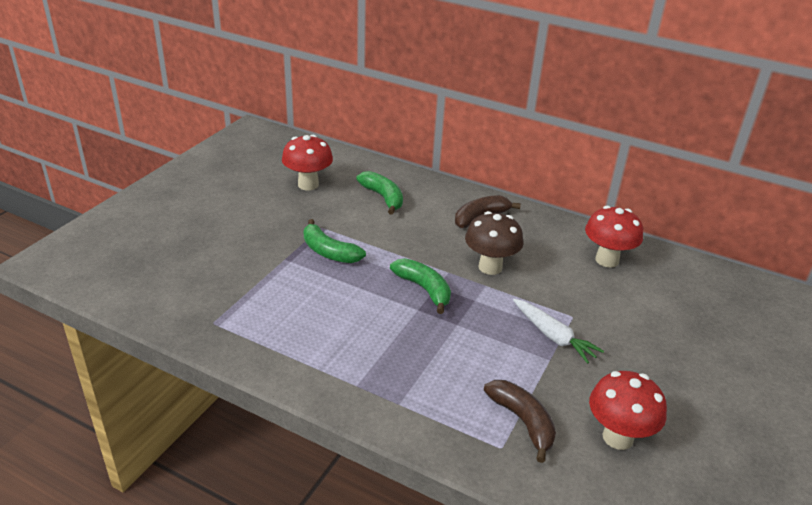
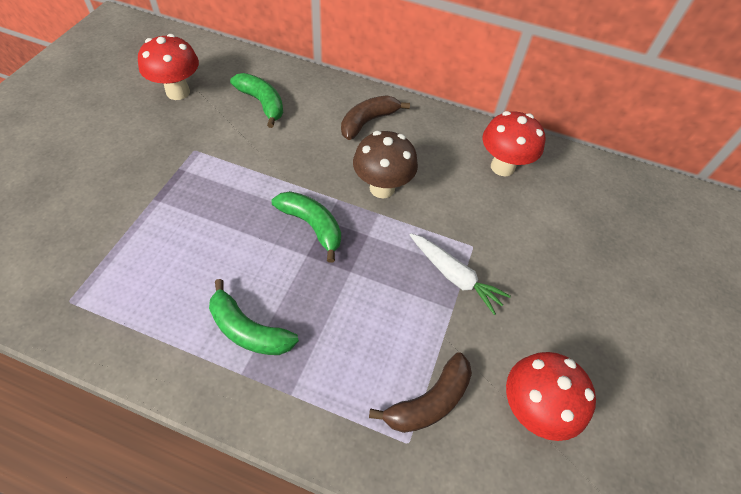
camera: 10 degrees left, 20 degrees up
green banana [304,219,366,263] -> green banana moved to [209,279,299,355]
brown banana [484,380,556,463] -> brown banana turned 90 degrees clockwise [369,352,472,433]

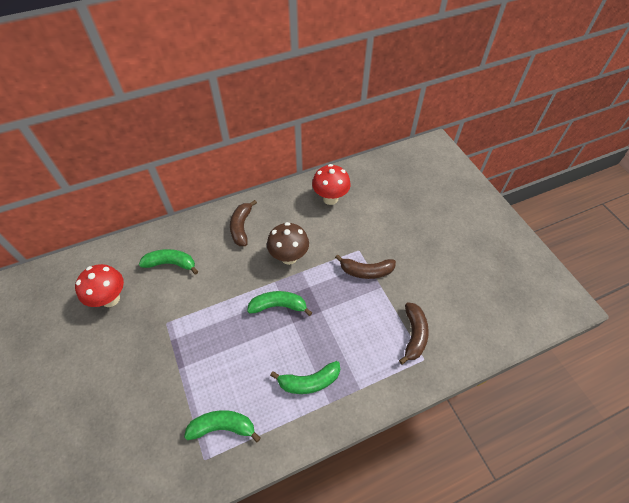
camera: 40 degrees left, 0 degrees up
white carrot [410,233,511,315] -> brown banana [335,255,396,279]
red mushroom [506,352,596,441] -> none
none -> green banana [184,410,261,443]

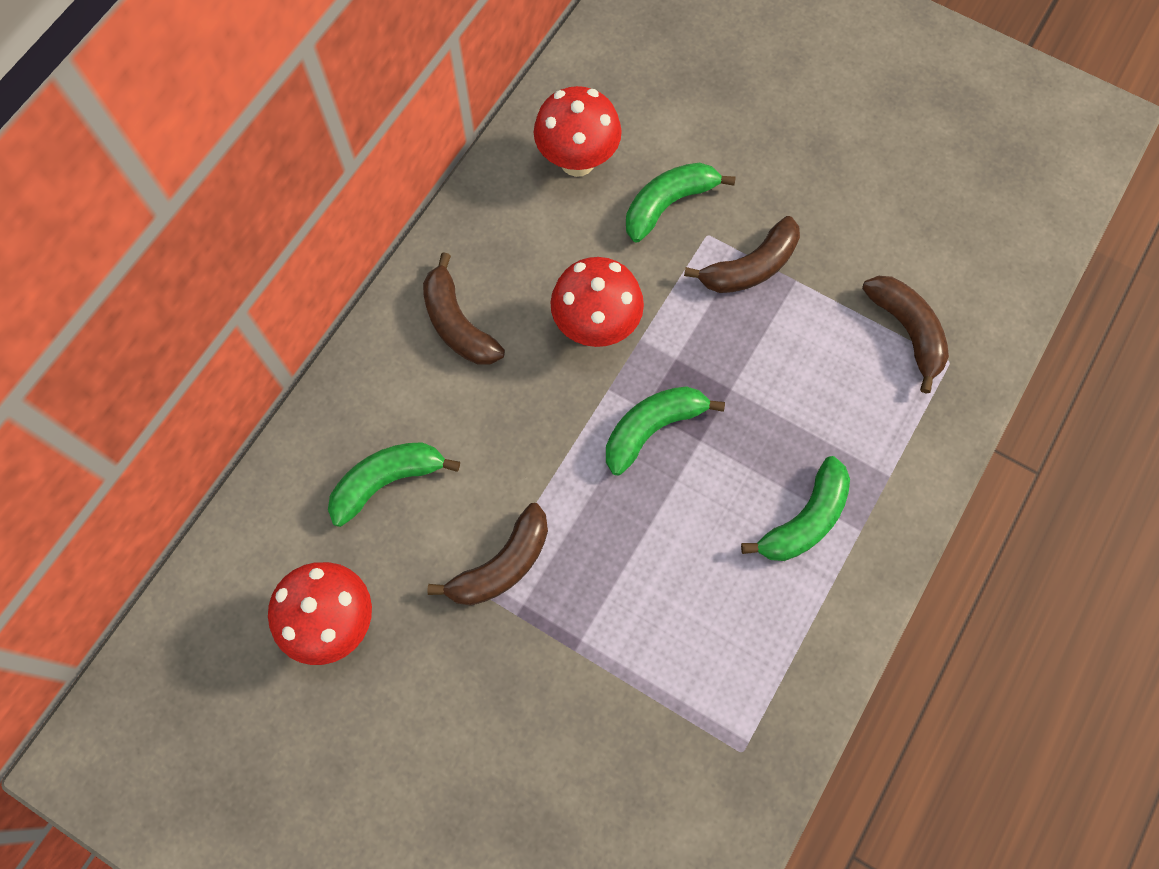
camera: 35 degrees left, 15 degrees up
green banana [184,410,261,443] -> green banana moved to [626,163,736,242]
brown mushroom [267,222,309,265] -> red mushroom [550,257,644,347]
none -> brown banana [427,503,548,606]

